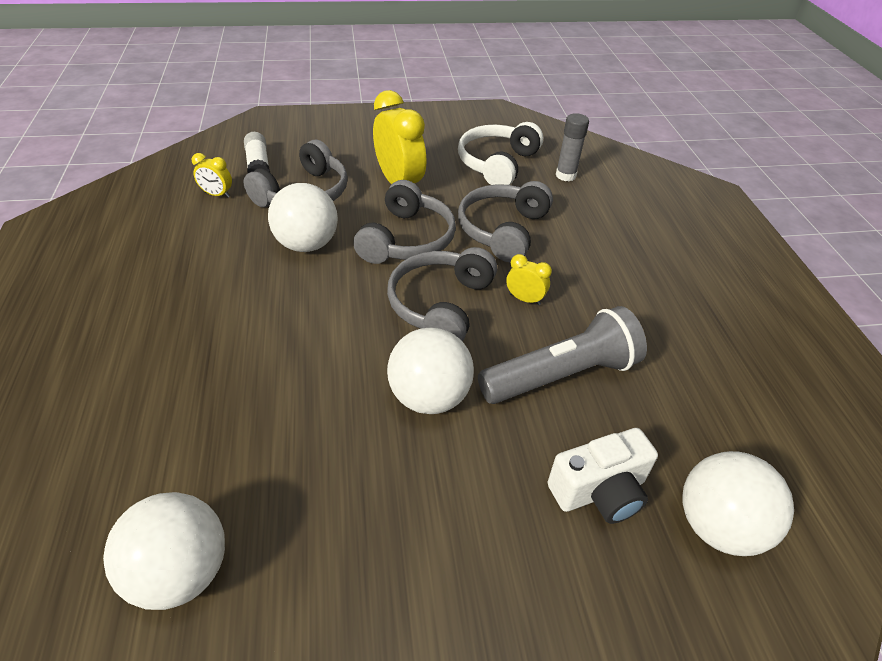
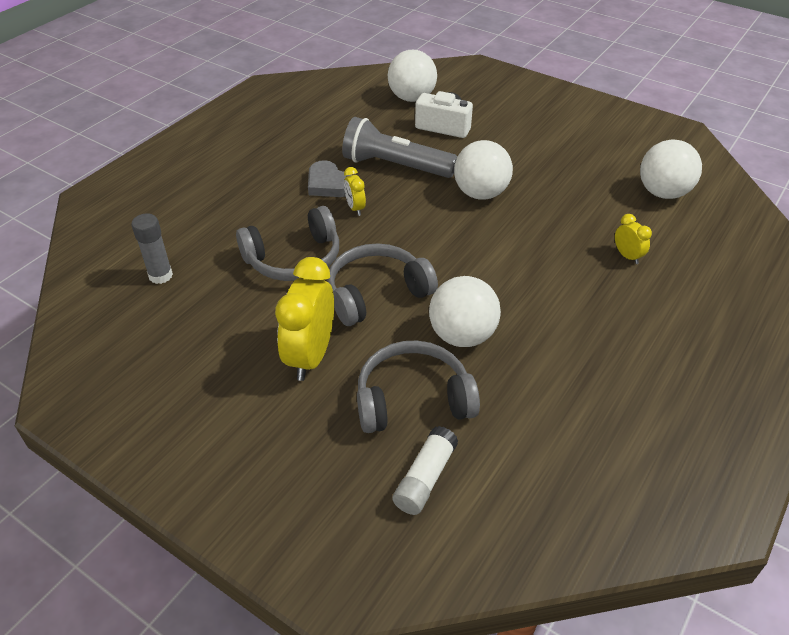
camera: 135 degrees left, 0 degrees up
yellow clock [192,153,232,198] -> yellow clock moved to [615,214,652,264]
grey headphones [387,247,497,341] -> none
white headphones [458,122,543,185] -> none
none -> grey heart [308,160,351,197]

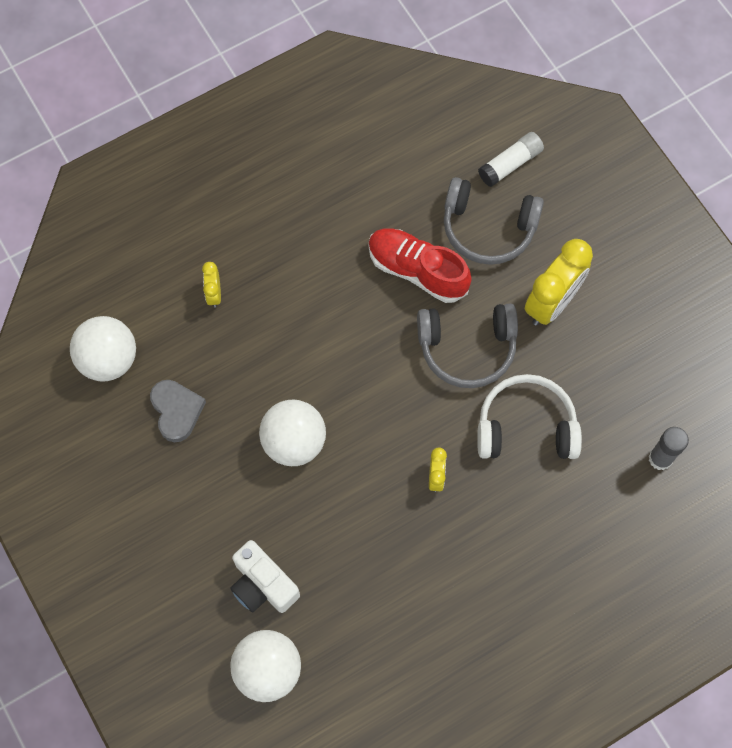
camera: 155 degrees left, 25 degrees up
grey headphones [236,206,339,281] -> white headphones [477,374,582,459]
grey heart [308,160,351,197] -> grey heart moved to [150,380,206,442]
grey flashlight [342,117,457,178] -> none
white ball [429,276,501,347] -> red shoe [368,228,472,303]

